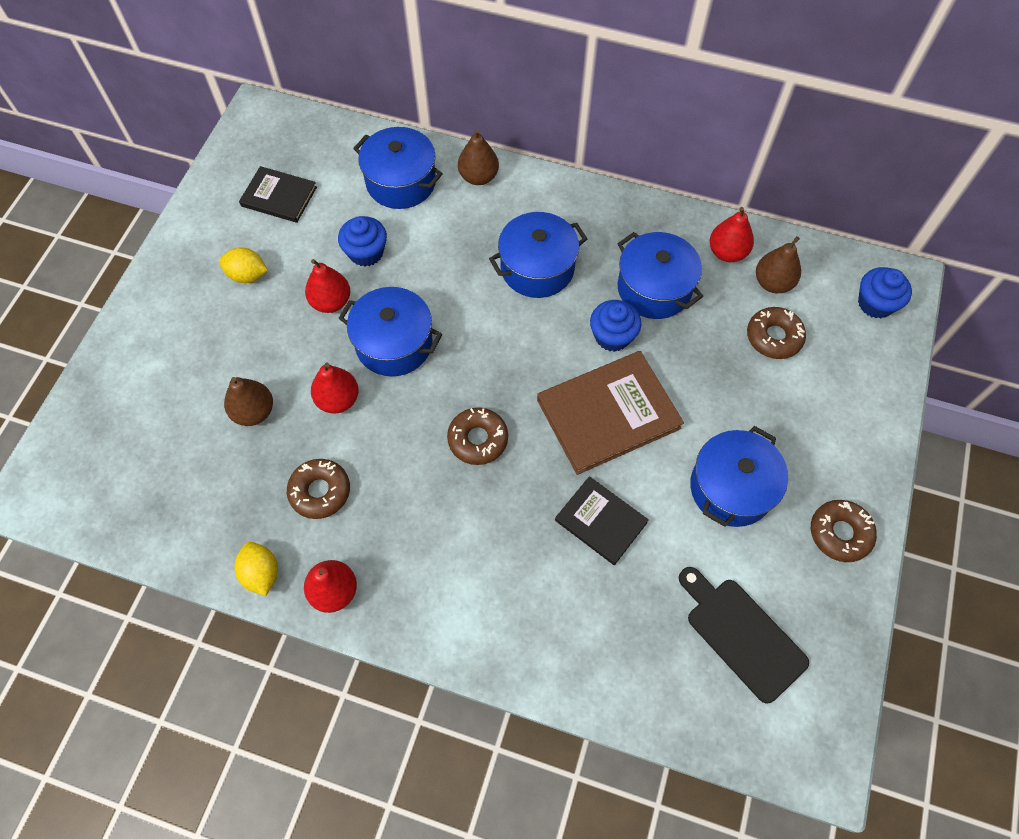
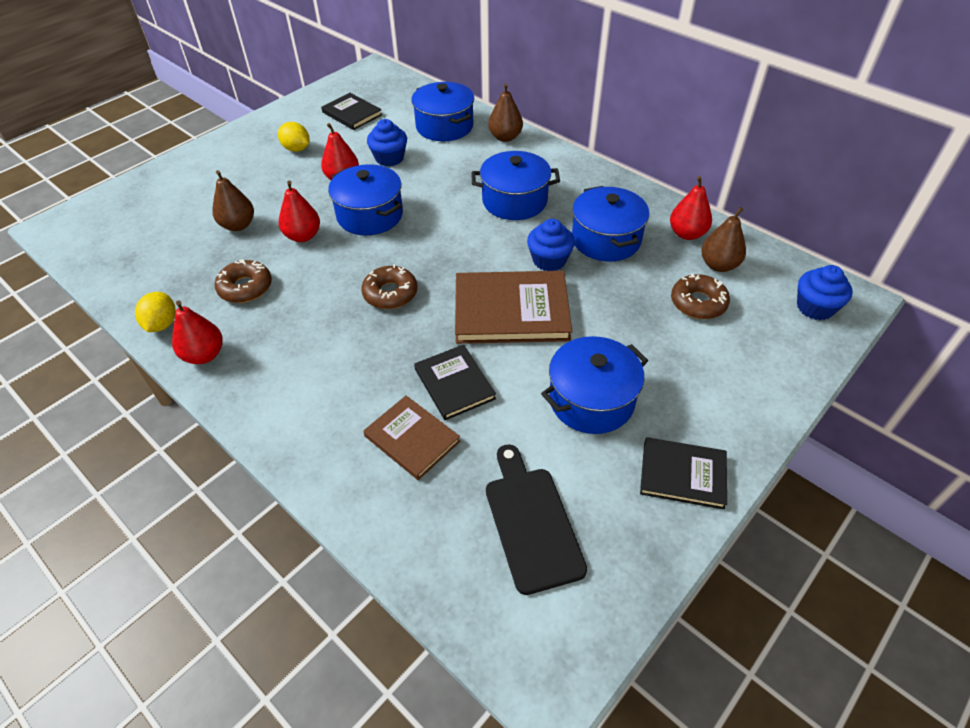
camera: 25 degrees right, 15 degrees down
brown donut [811,500,877,562] -> black book [640,437,727,510]
none -> brown book [363,396,460,480]

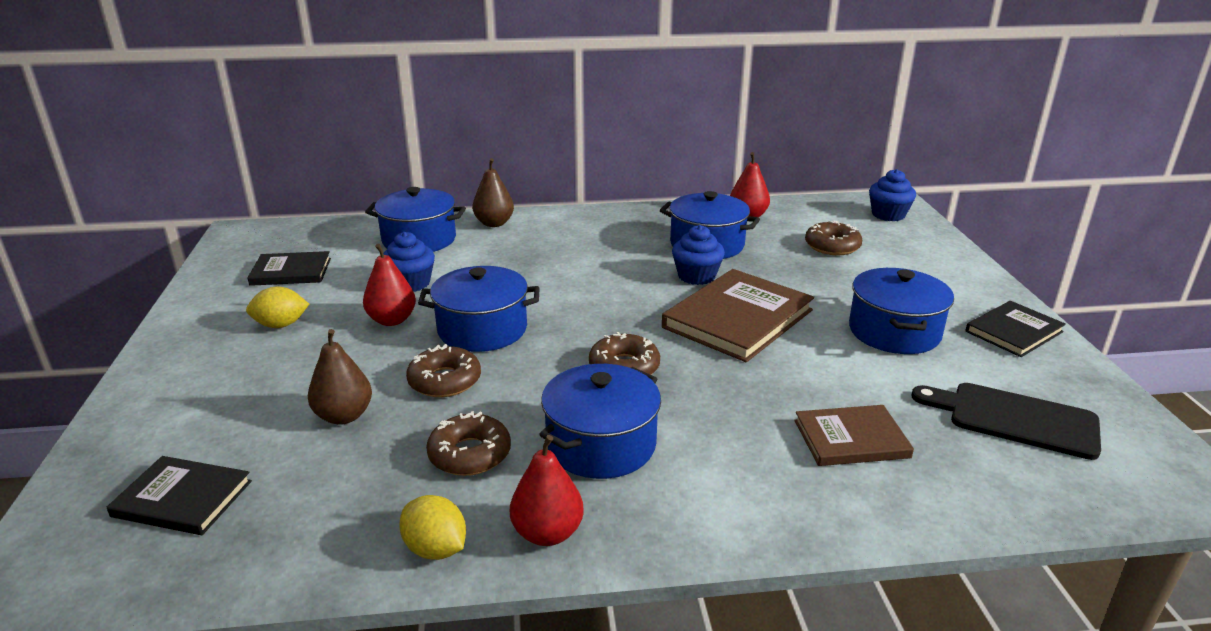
camera: 50 degrees left, 20 degrees down
red pear [279,181,320,242] -> brown donut [406,344,481,397]
black book [414,344,496,420] -> black book moved to [106,456,252,535]
blue pot [471,151,560,220] -> blue pot moved to [539,364,661,479]
brown pear [701,207,746,272] -> none

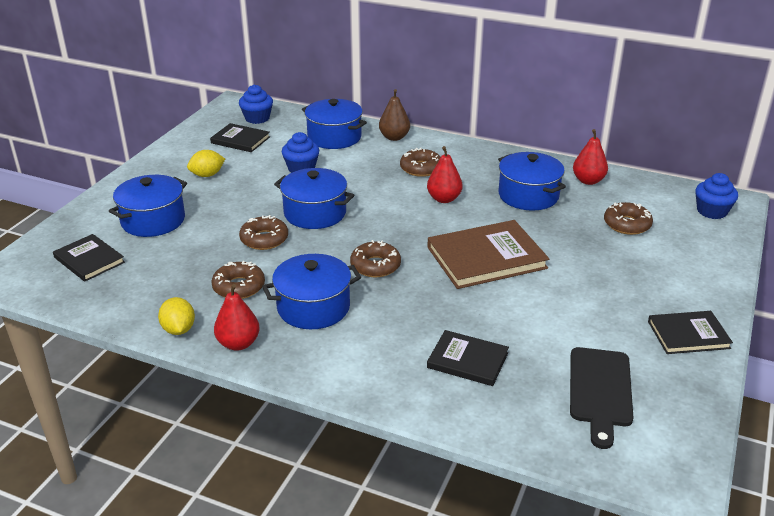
camera: 30 degrees right, 5 degrees up
yellow lemon [246,287,309,328] -> yellow lemon turned 45 degrees counterclockwise [187,150,225,177]
brown pear [308,329,372,425] -> none
red pear [363,244,416,326] -> red pear moved to [427,146,463,203]
blue cupcake [672,225,725,285] -> blue cupcake moved to [239,85,273,124]
brown book [794,405,914,466] -> black book [427,330,509,386]
blue pot [849,268,954,354] -> blue pot moved to [109,175,187,237]
black cutting board [911,383,1101,460] -> black cutting board turned 135 degrees counterclockwise [570,347,634,449]
none -> brown donut [400,147,441,177]

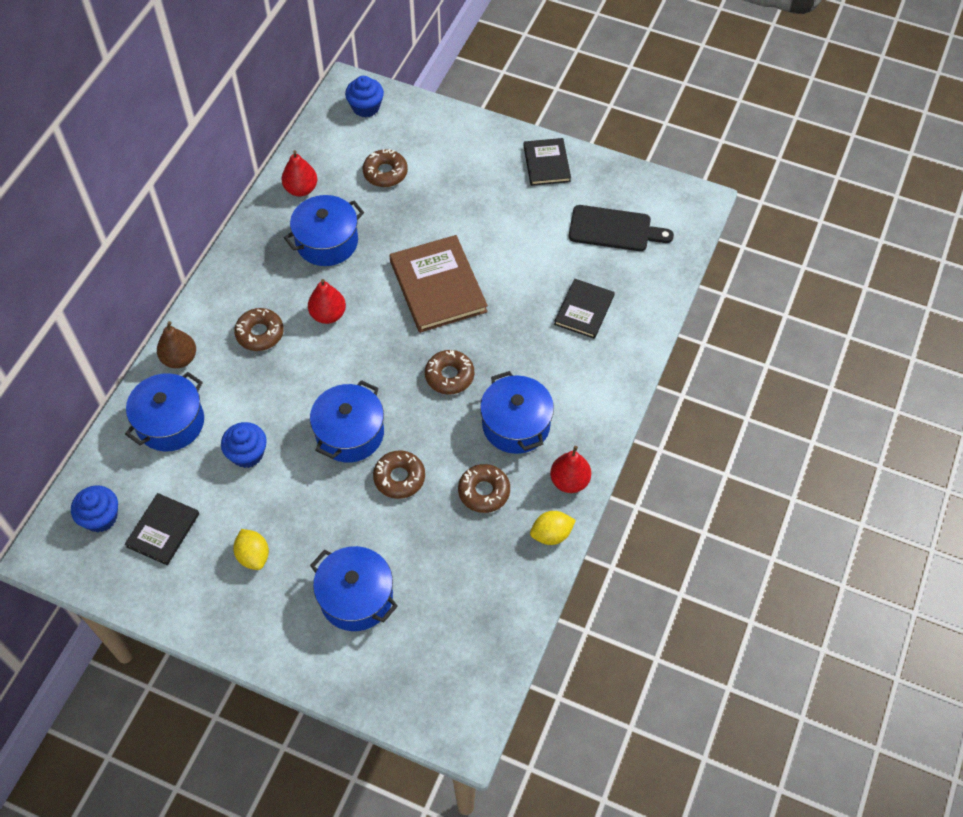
camera: 90 degrees left, 25 degrees up
black book [53,234,125,282] -> none

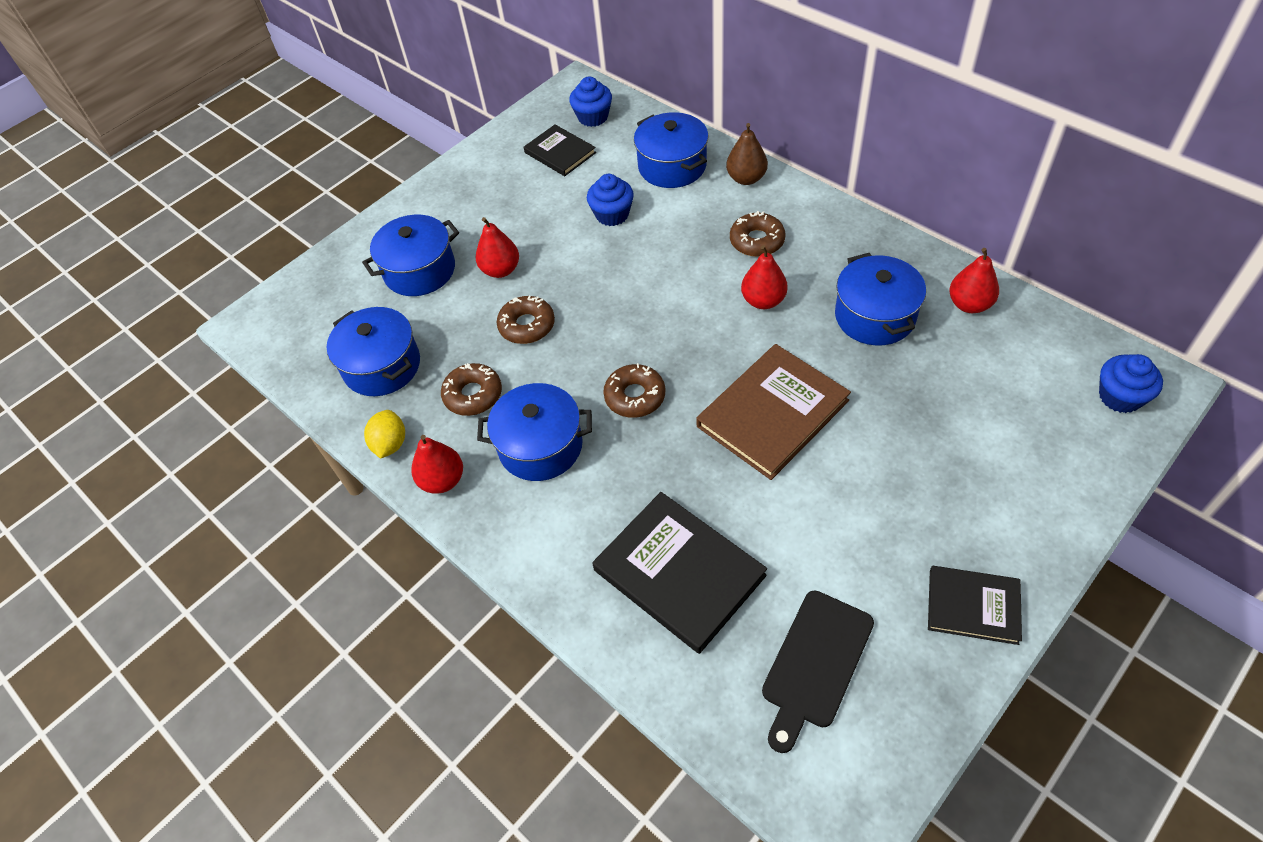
camera: 115 degrees right, 5 degrees down
yellow lemon [233,529,269,570] -> none
blue pot [310,380,384,463] -> blue pot moved to [327,307,420,396]
brown donut [363,149,408,187] -> none
brown book [389,235,488,333] -> brown book turned 45 degrees counterclockwise [696,344,851,480]
black book [554,279,614,339] -> black book [592,492,767,654], size x1.67
none -> red pear [476,217,519,278]

